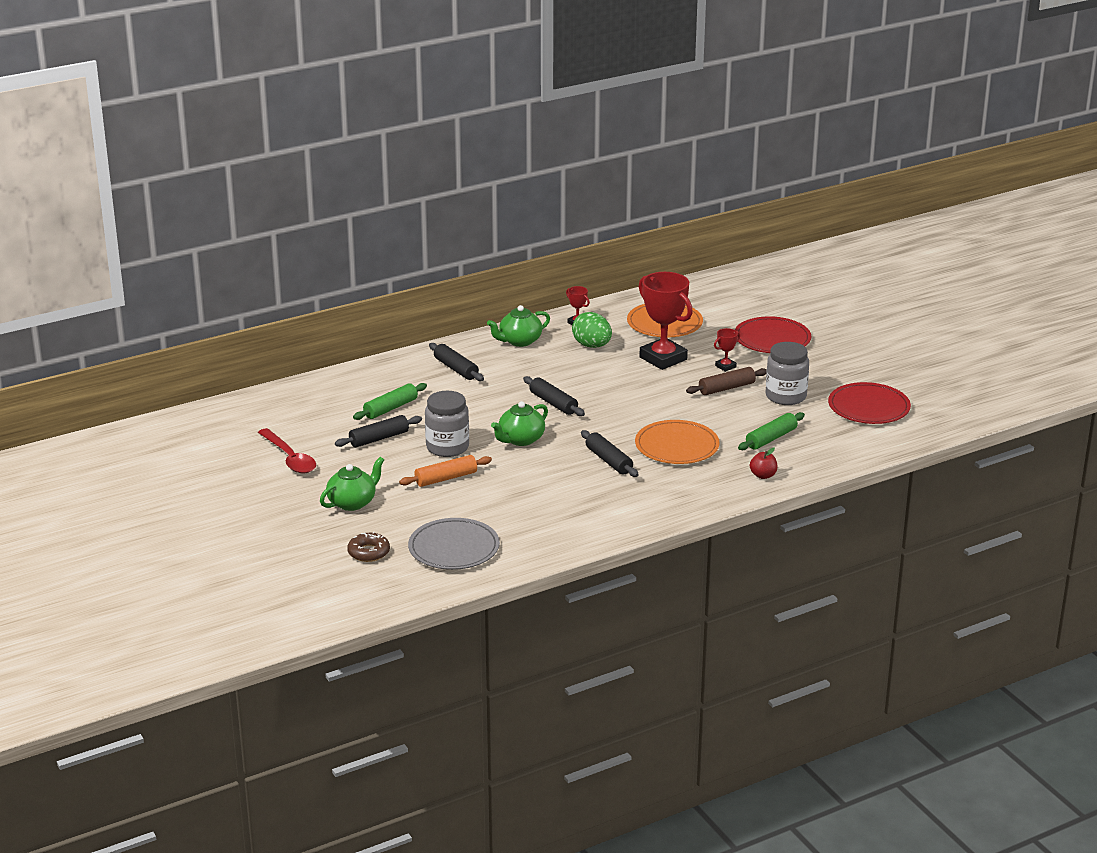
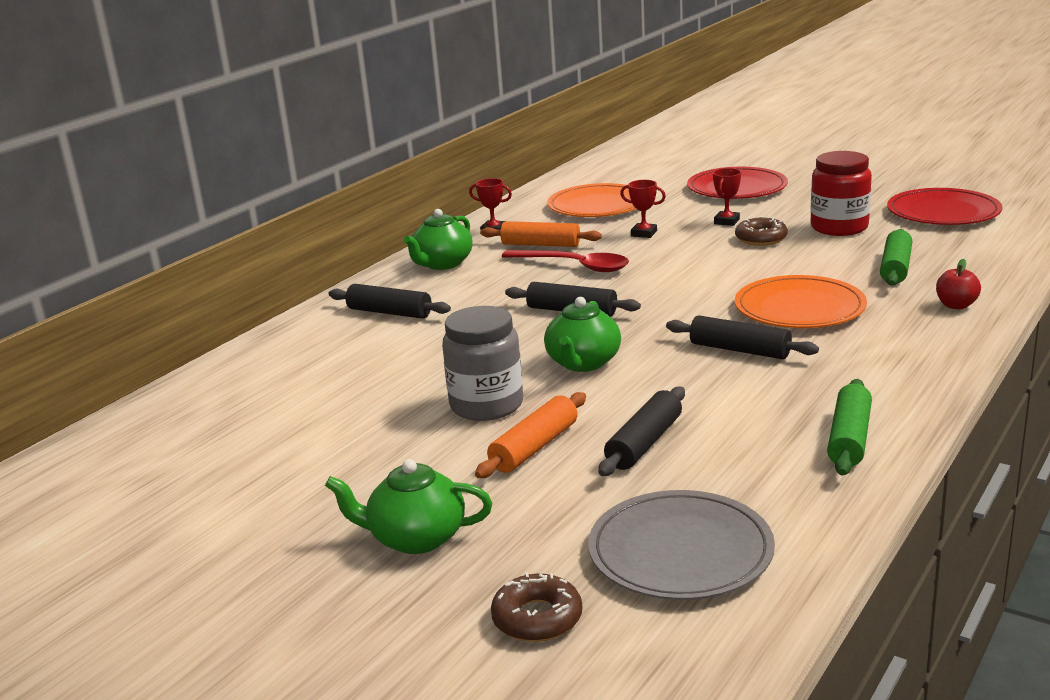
camera: 25 degrees left, 5 degrees down
red spoon [258,428,316,473] -> red spoon moved to [502,250,629,272]
green teapot [320,457,384,511] -> green teapot turned 105 degrees counterclockwise [325,459,492,554]
black rolling pin [335,415,422,447] -> black rolling pin moved to [598,387,685,476]
green rolling pin [353,383,427,420] -> green rolling pin moved to [827,379,872,475]
green egg [572,312,612,348] -> orange rolling pin [480,221,602,247]
red trophy [639,272,693,370] -> red trophy [620,180,666,238], size x0.44
brown rolling pin [686,367,767,395] -> brown donut [735,216,788,246]
grey jar [766,342,809,405] -> red jar [811,151,872,236]

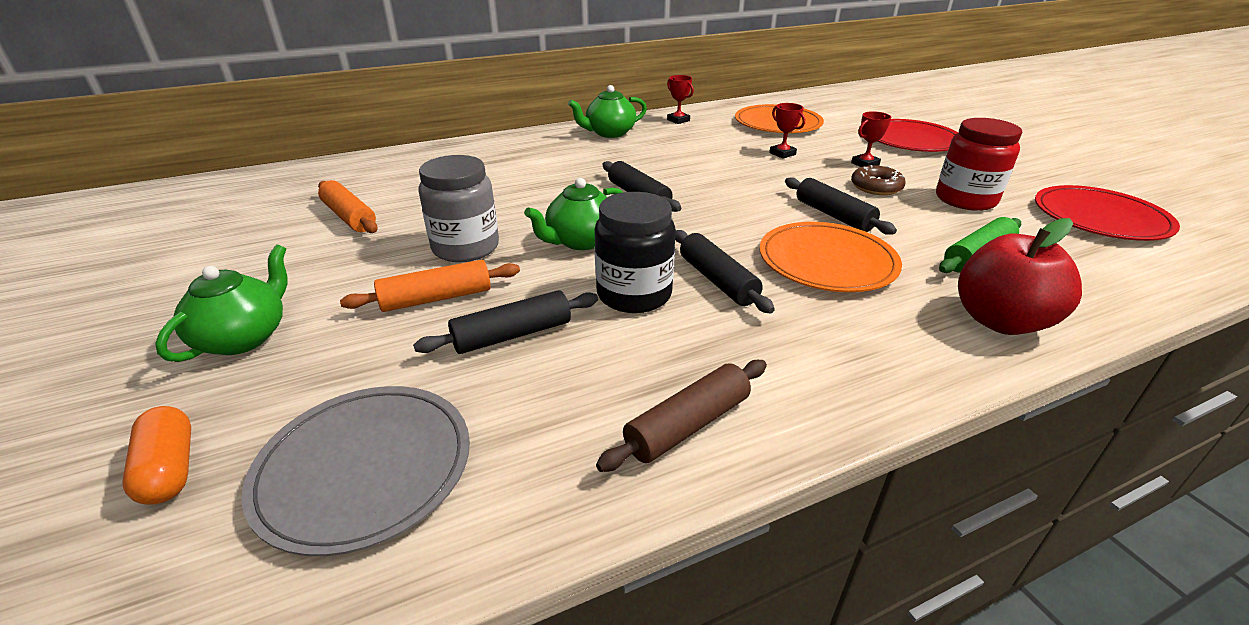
camera: 30 degrees right, 10 degrees up
green teapot [325,459,492,554] -> green teapot turned 75 degrees clockwise [155,244,287,362]
black rolling pin [329,284,451,319] -> black rolling pin moved to [785,177,897,235]
orange rolling pin [480,221,602,247] -> orange rolling pin moved to [318,180,378,233]
brown donut [491,572,582,642] -> orange capsule [122,406,191,505]
red spoon [502,250,629,272] -> none
green rolling pin [827,379,872,475] -> brown rolling pin [596,360,767,472]
red apple [936,259,981,309] -> red apple [958,218,1082,335], size x1.98
none -> black jar [594,192,676,313]

